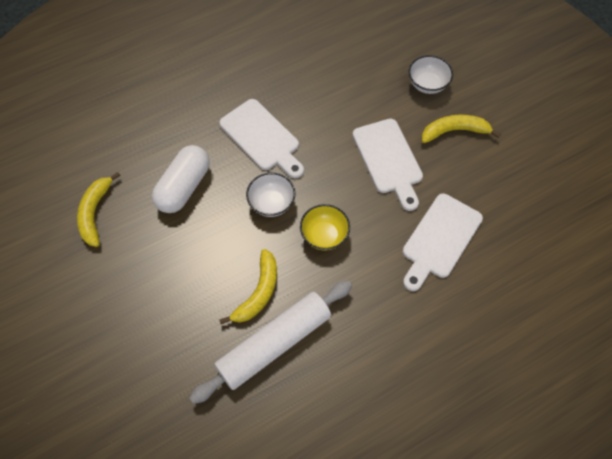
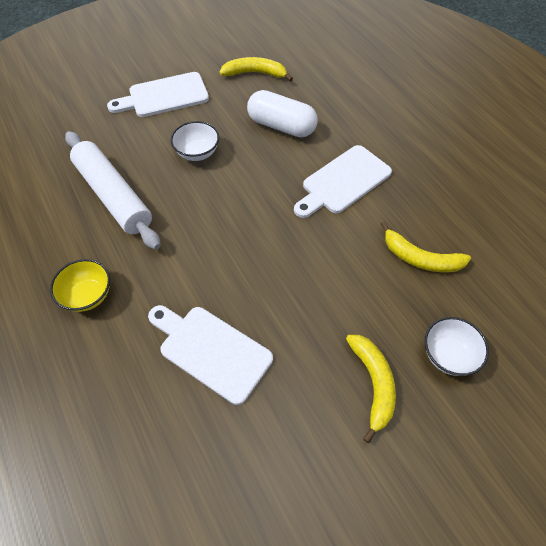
camera: 90 degrees right, 5 degrees down
yellow banana [219,249,277,324] -> yellow banana moved to [381,221,471,272]
white bowl [246,173,295,217] -> white bowl moved to [171,121,219,161]
yellow bowl [300,204,350,251] -> yellow bowl moved to [50,259,110,312]
white cutting board [352,119,423,211] -> white cutting board moved to [107,72,209,117]

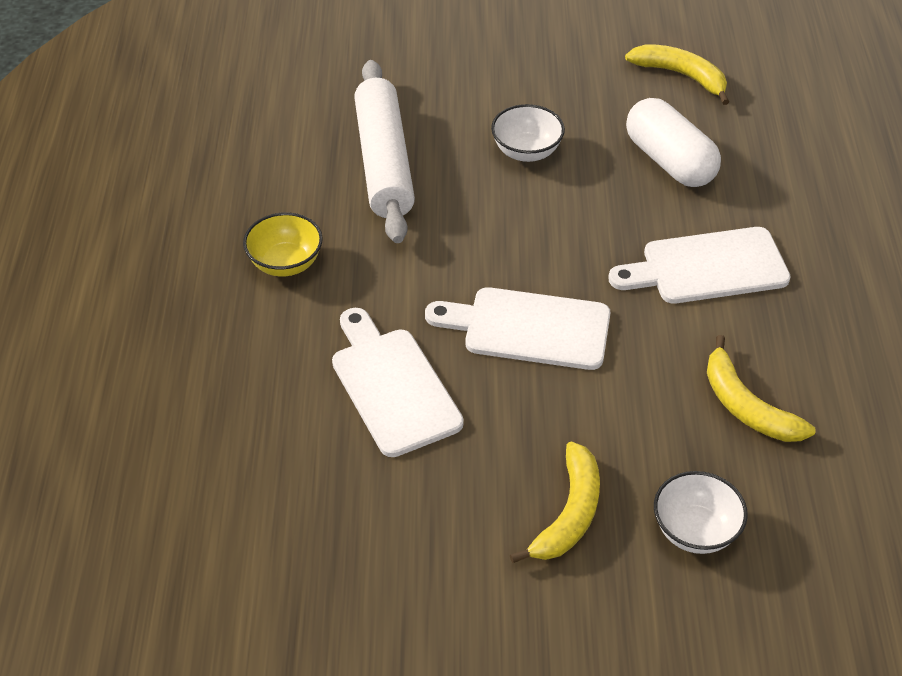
camera: 30 degrees right, 10 degrees down
white cutting board [107,72,209,117] -> white cutting board moved to [425,287,610,370]

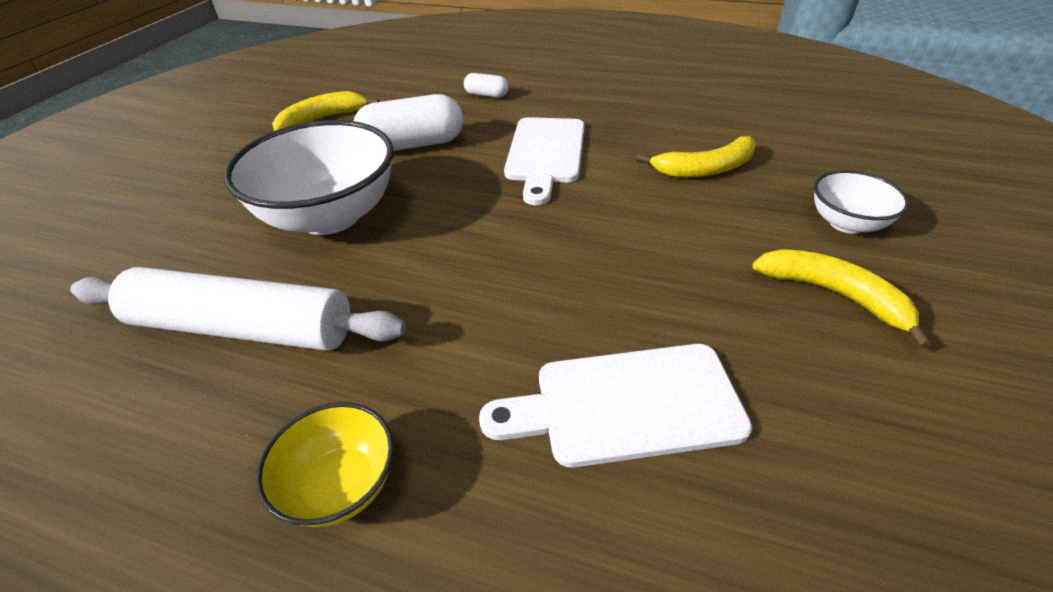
camera: 70 degrees left, 5 degrees down
white cutting board [425,287,610,370] -> none
white bowl [491,104,565,162] -> white bowl [224,120,394,235], size x1.94
none -> white capsule [464,73,509,98]

